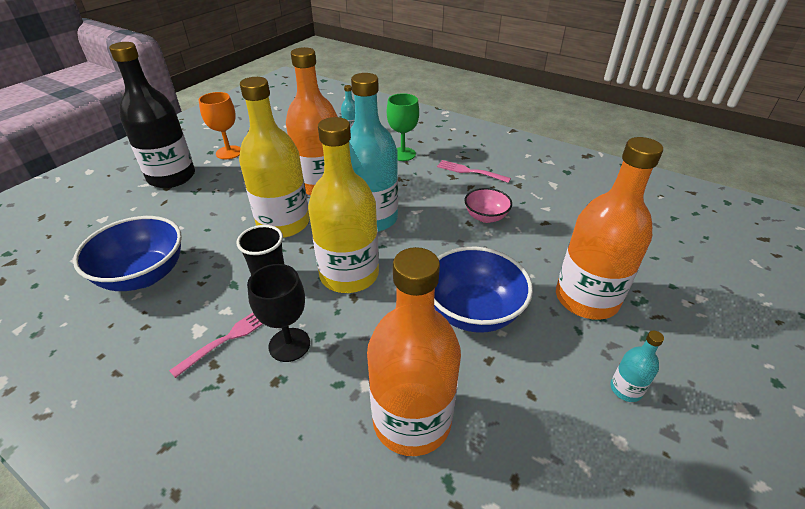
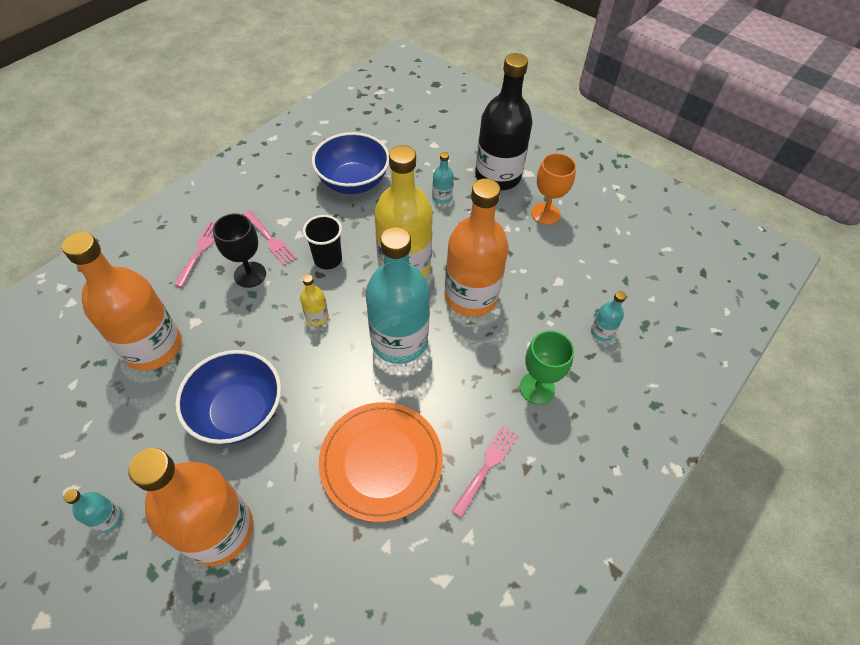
camera: 95 degrees right, 15 degrees up
yellow bottle [308,117,379,293] -> yellow bottle [300,274,328,325], size x0.42
pink bowl [465,188,512,223] -> orange plate [319,402,443,522]
none -> pink fork [174,222,215,288]
none -> turquoise bottle [432,152,454,204]

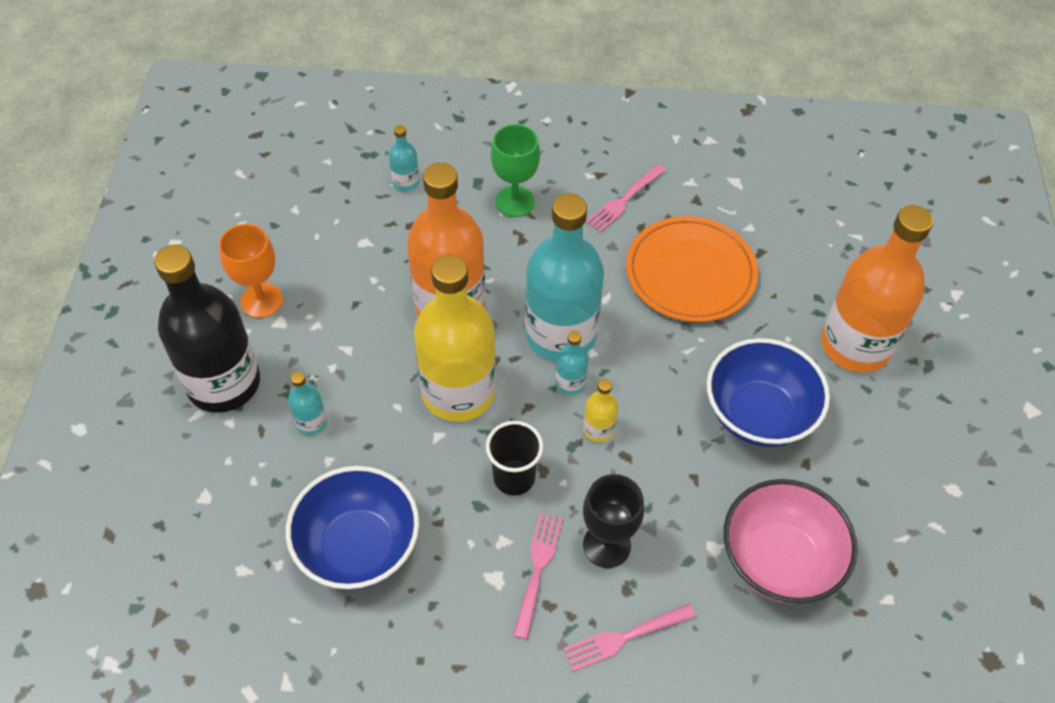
camera: 125 degrees left, 0 degrees up
orange bottle [62,232,182,371] -> pink bowl [724,479,858,604]
turquoise bottle [64,489,122,533] -> turquoise bottle moved to [555,331,588,395]
pink fork [452,425,518,518] -> pink fork turned 45 degrees counterclockwise [586,164,666,233]

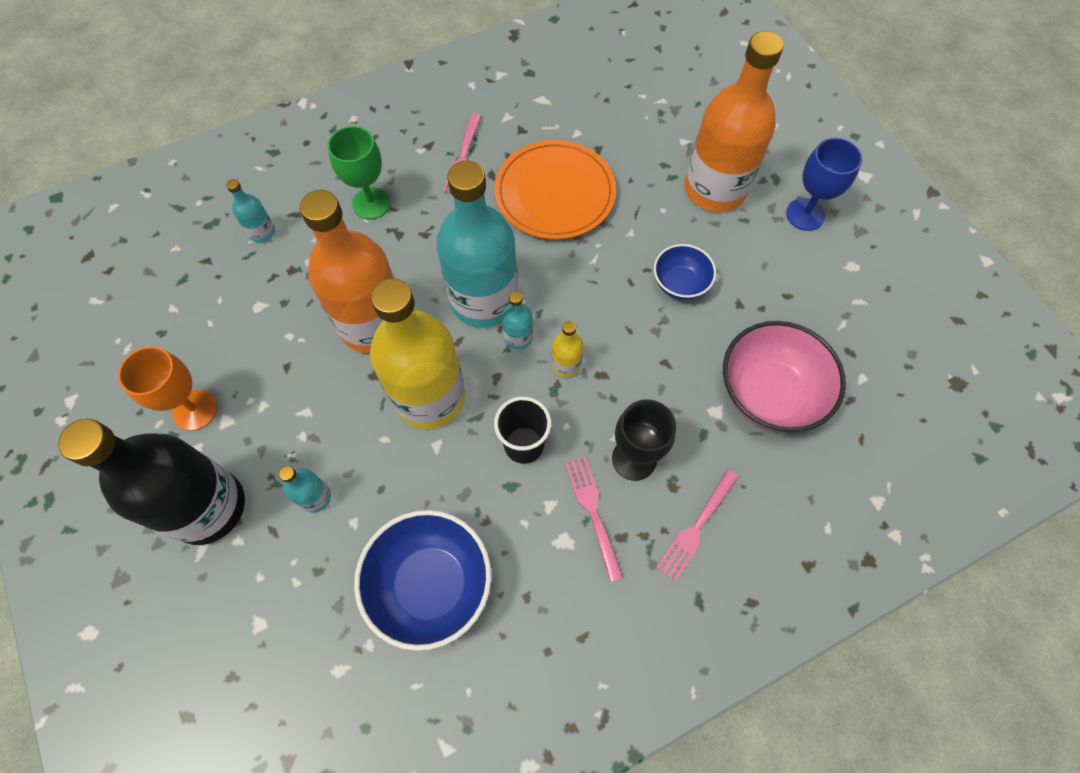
camera: 30 degrees left, 10 degrees up
blue bowl [707,338,830,447] -> blue bowl [654,244,716,300], size x0.57
none -> blue goblet [786,138,862,231]

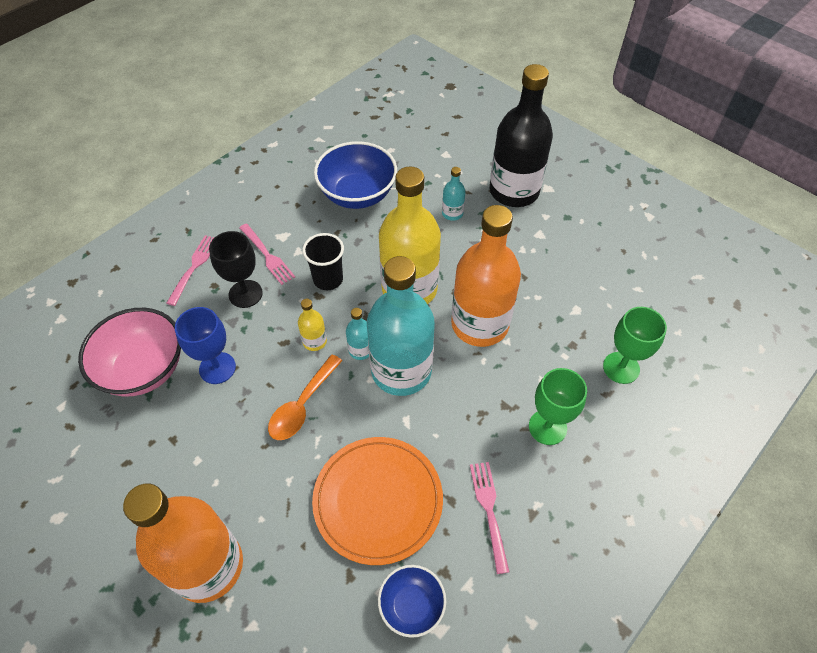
camera: 160 degrees right, 10 degrees down
orange goblet [118,346,217,431] -> none
turquoise bottle [226,179,275,243] -> green goblet [603,307,667,384]
blue bowl [654,244,716,300] -> blue bowl moved to [378,565,446,638]
blue goblet [786,138,862,231] -> blue goblet moved to [175,307,236,384]
none -> orange spoon [268,355,342,440]

